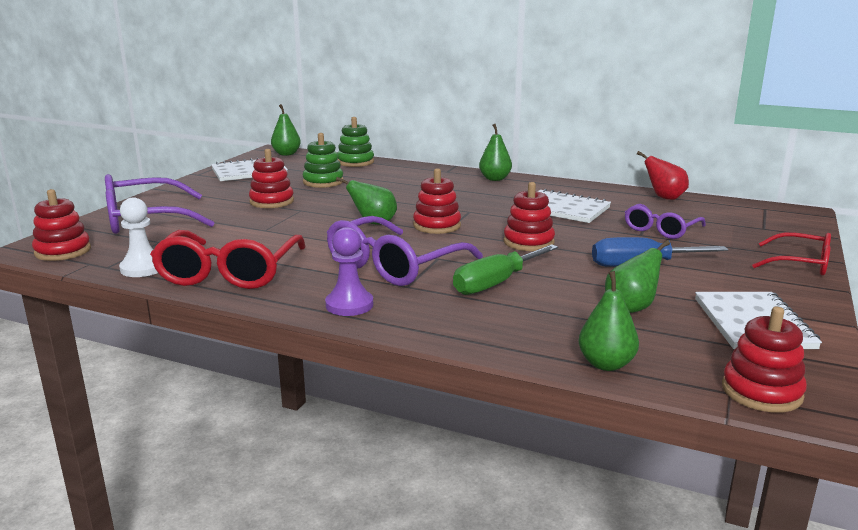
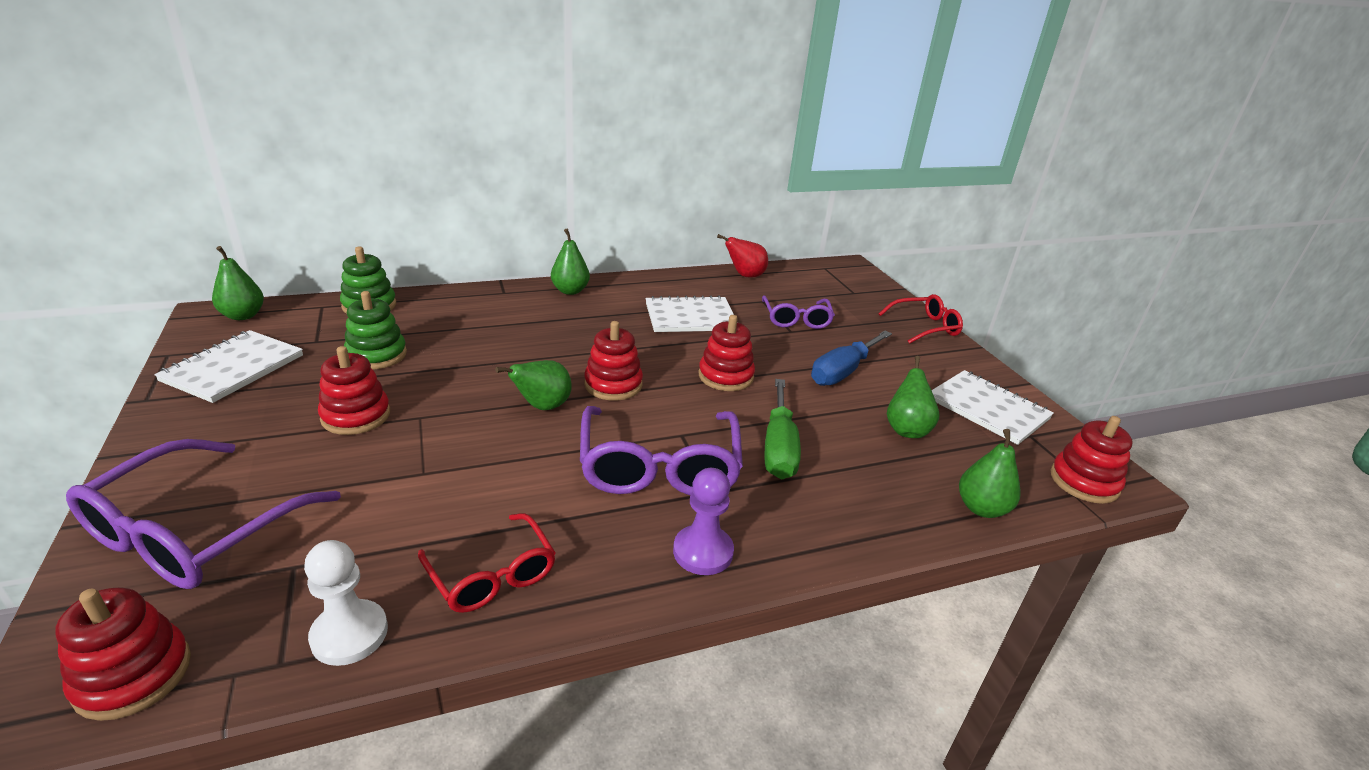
camera: 45 degrees left, 10 degrees up
red glasses [150,230,306,289] -> red glasses [418,513,556,613], size x0.60

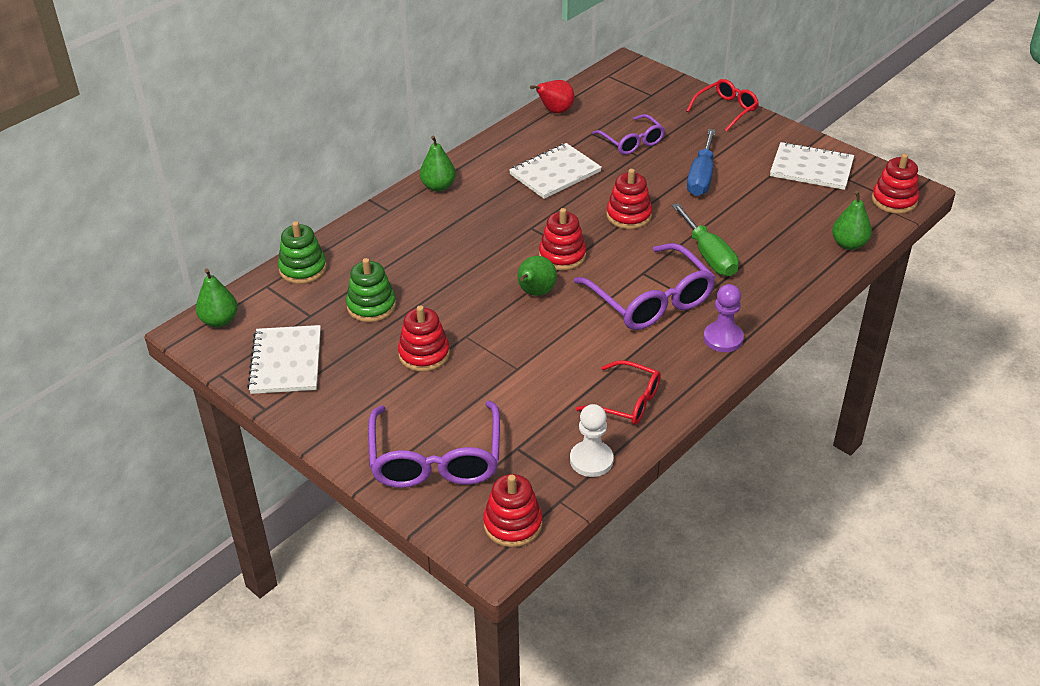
camera: 25 degrees left, 10 degrees up
green pear [887,356,939,438] -> none

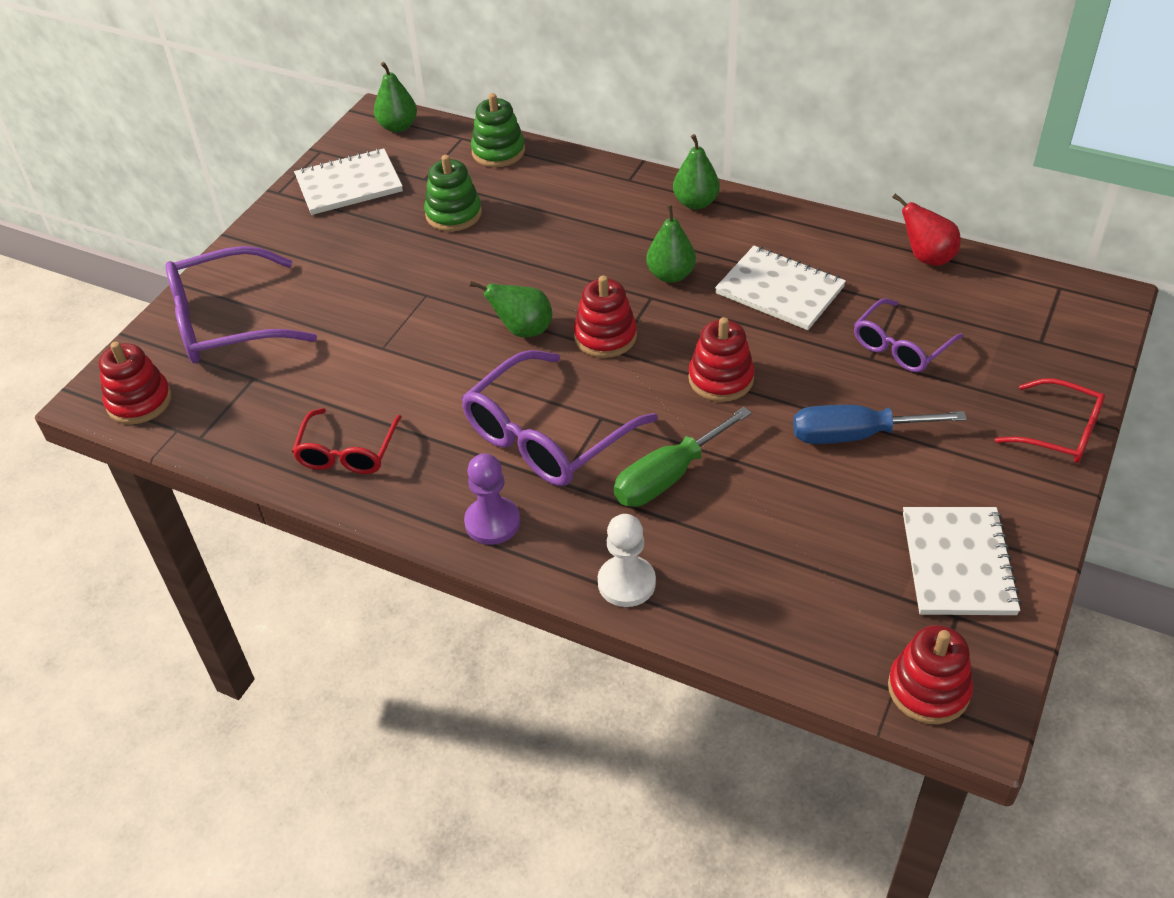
camera: 75 degrees right, 5 degrees up
red stacking toy [398,305,450,372] -> none
white pawn [570,404,614,477] -> white pawn moved to [598,514,656,607]
green pear [832,191,872,250] -> green pear moved to [646,205,696,283]

